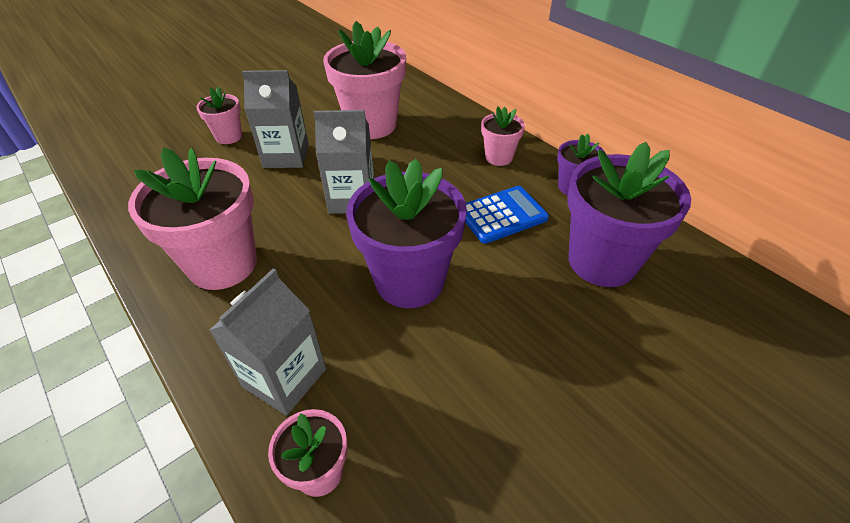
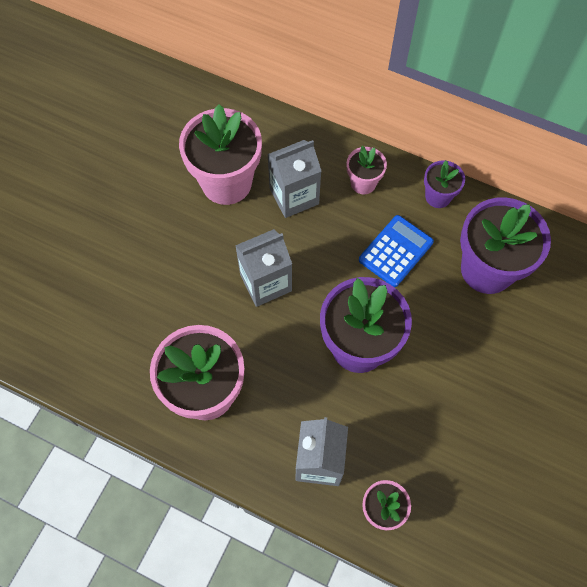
camera: 25 degrees left, 20 degrees up
pink flower pot [196,86,242,144] -> none
grey carton [242,70,309,168] -> grey carton moved to [267,140,321,218]

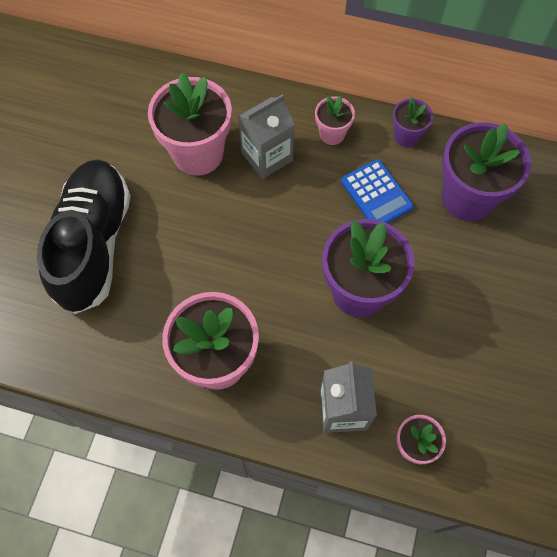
camera: 10 degrees left, 0 degrees up
grey carton [235,229,292,307] -> none
blue calculator [359,215,434,287] -> blue calculator turned 120 degrees clockwise [341,159,414,224]
none -> black shoe [37,159,131,314]

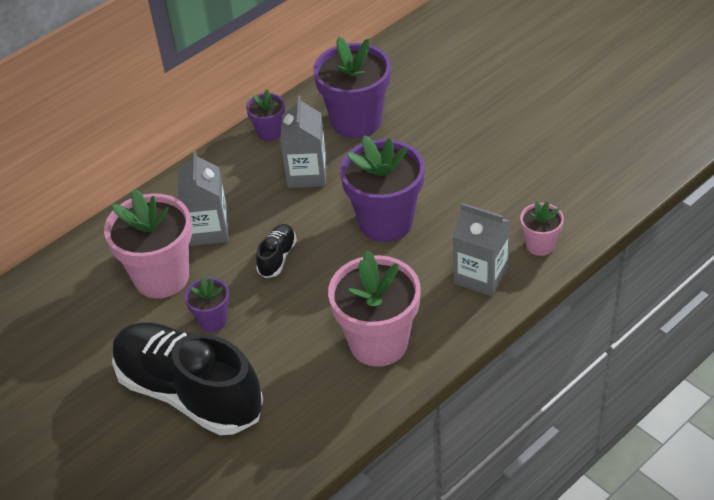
camera: 55 degrees left, 20 degrees down
pink flower pot [315,95,355,145] -> none
blue calculator [341,159,414,224] -> grey carton [280,96,327,188]
none -> purple flower pot [184,276,229,332]
none -> black shoe [256,224,297,278]

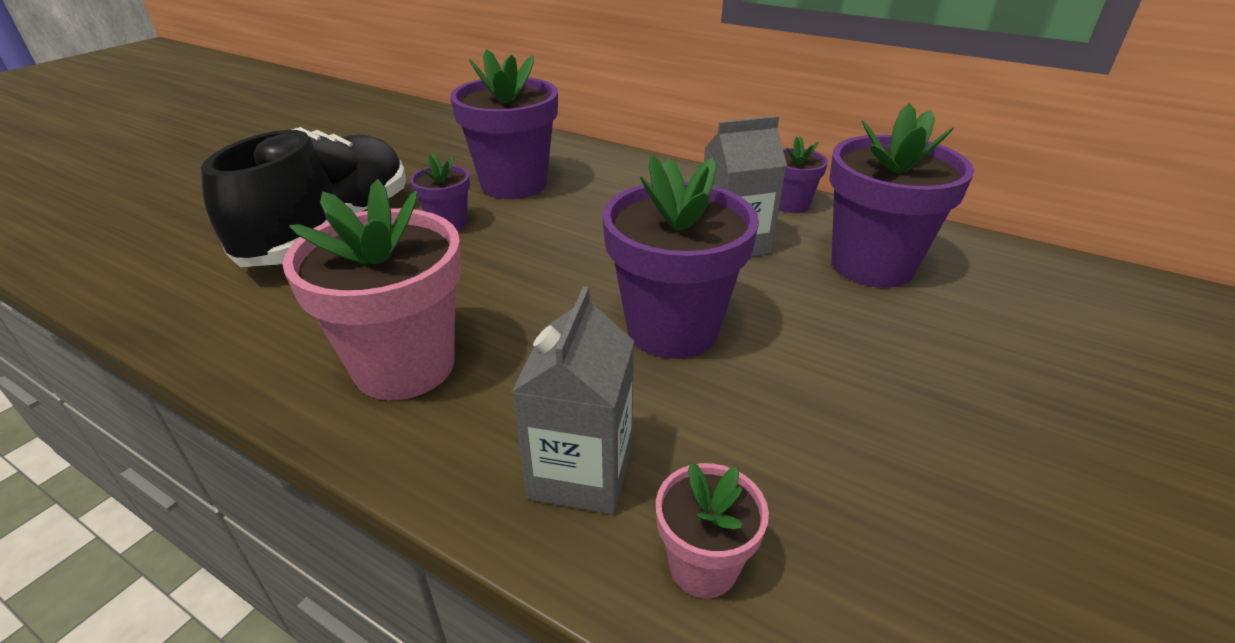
camera: 70 degrees right, 10 degrees down
pink flower pot [104,189,192,299] -> purple flower pot [450,49,558,199]
grey carton [178,151,229,246] -> none
black shoe [256,224,297,278] -> none

